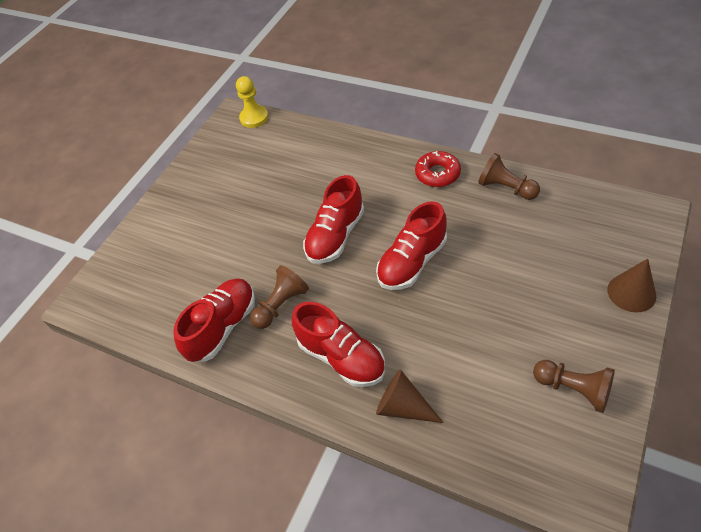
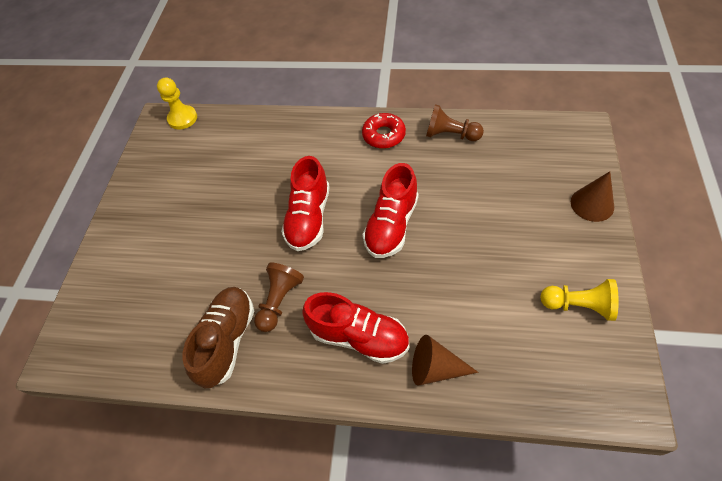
camera: 20 degrees left, 5 degrees up
red shoe [173,278,255,362] -> brown shoe [182,287,254,388]
brown pawn [533,360,615,413] -> yellow pawn [540,279,619,321]

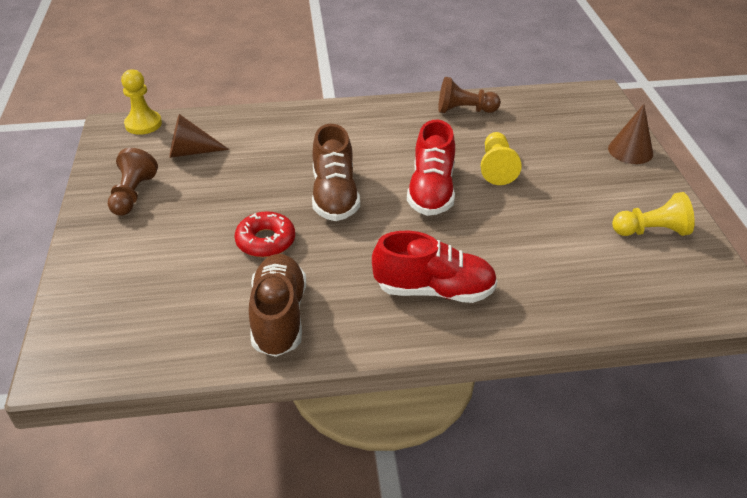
camera: 20 degrees left, 15 degrees down
brown pawn [254,263,304,332] -> brown pawn moved to [108,148,158,216]
red shoe [281,156,330,251] -> brown shoe [312,124,360,221]
red donut [362,113,406,149] -> red donut moved to [235,211,295,257]
brown cone [412,335,478,385] -> brown cone moved to [169,114,229,158]
none -> yellow pawn [481,132,522,185]

